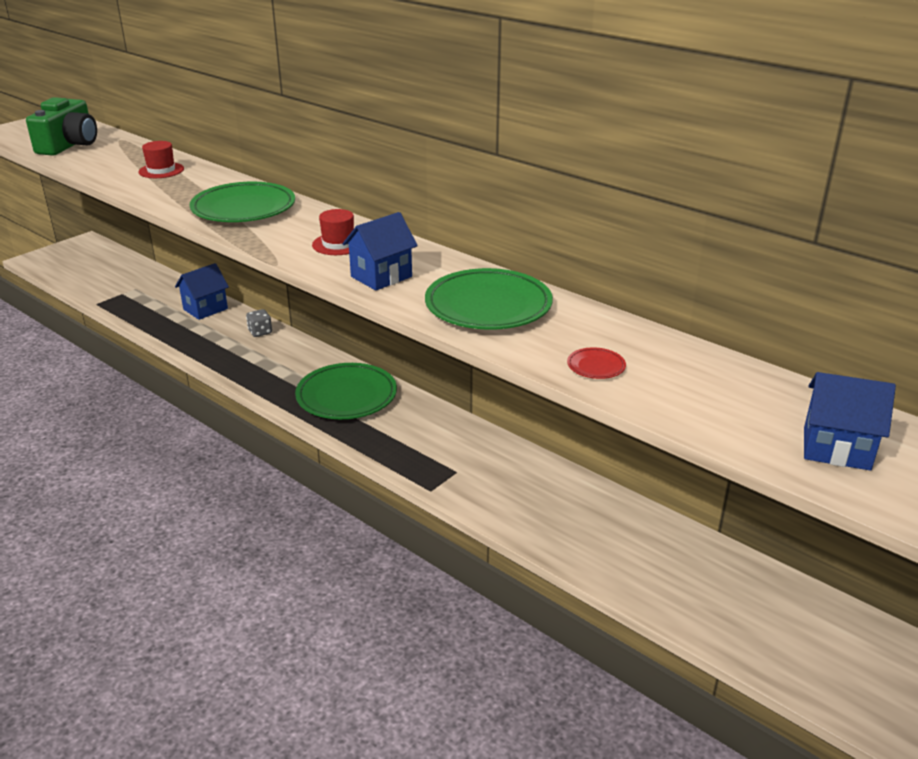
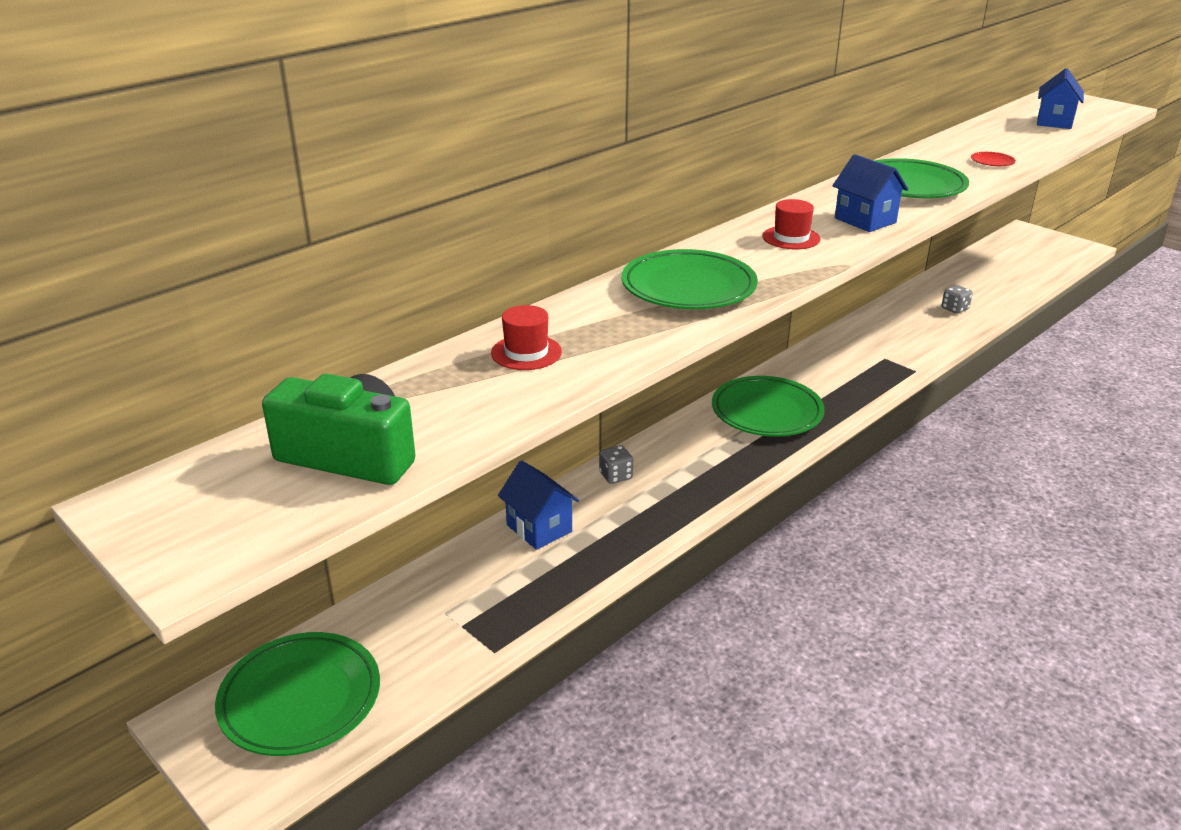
camera: 85 degrees left, 0 degrees up
none -> green plate [215,632,380,756]
none -> grey dice [942,285,973,314]

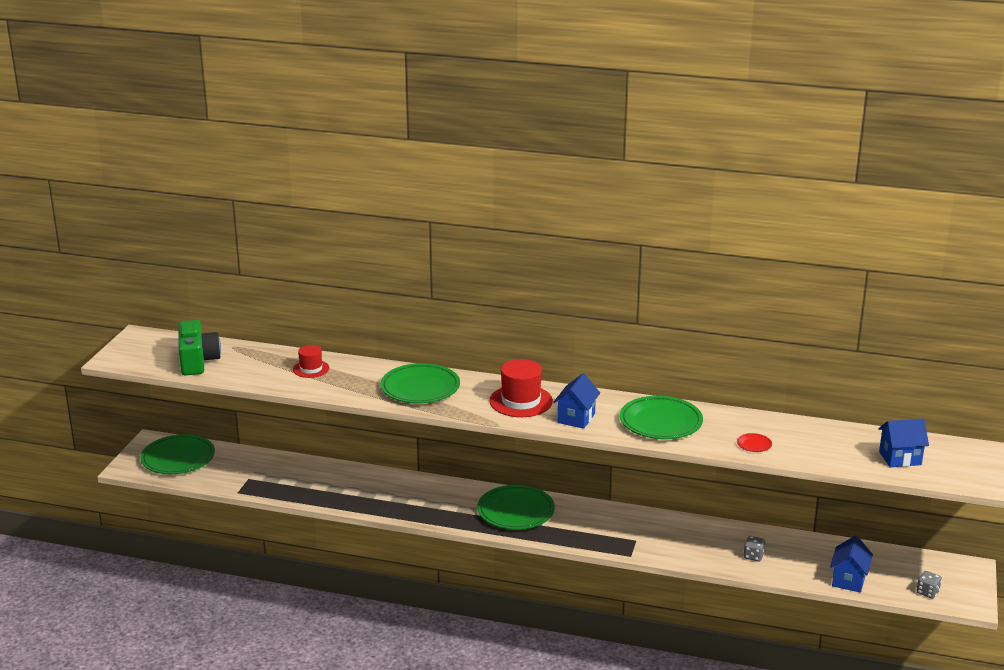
camera: 60 degrees right, 5 degrees down
blue house [498,460,579,550] -> blue house moved to [830,535,873,593]
grey dice [599,445,633,484] -> grey dice moved to [916,571,942,599]
red hat [762,199,820,249] -> red hat [490,359,553,417], size x1.67

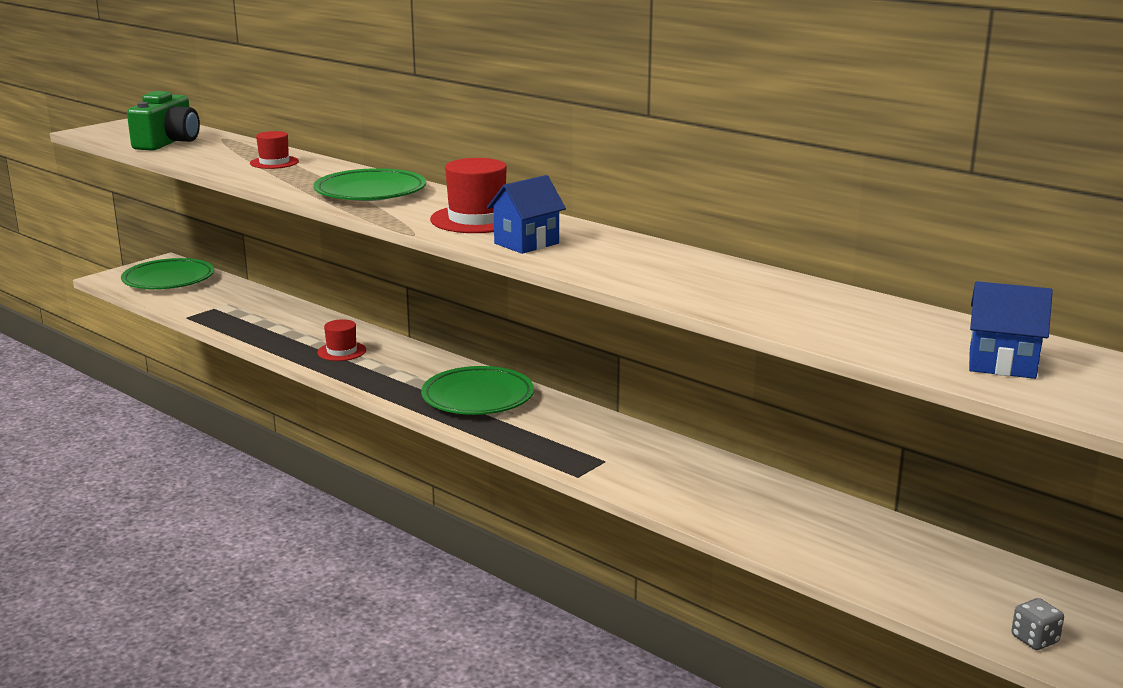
camera: 25 degrees right, 5 degrees down
green plate [620,396,703,439] -> none
red plate [737,433,772,452] -> none
grey dice [743,536,765,562] -> none
blue house [830,535,873,593] -> none
none -> red hat [317,319,366,361]

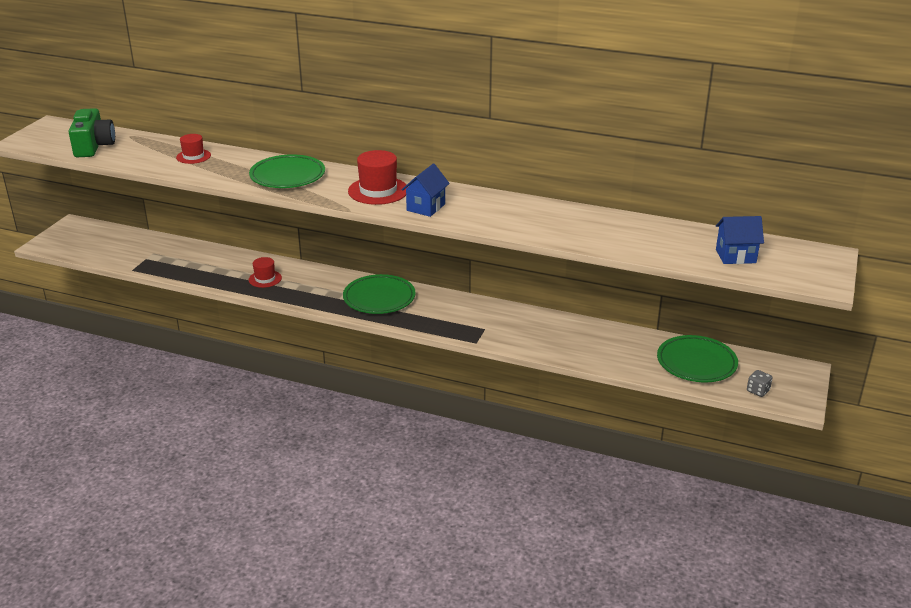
camera: 20 degrees left, 10 degrees up
green plate [121,258,214,289] -> green plate moved to [657,335,738,382]

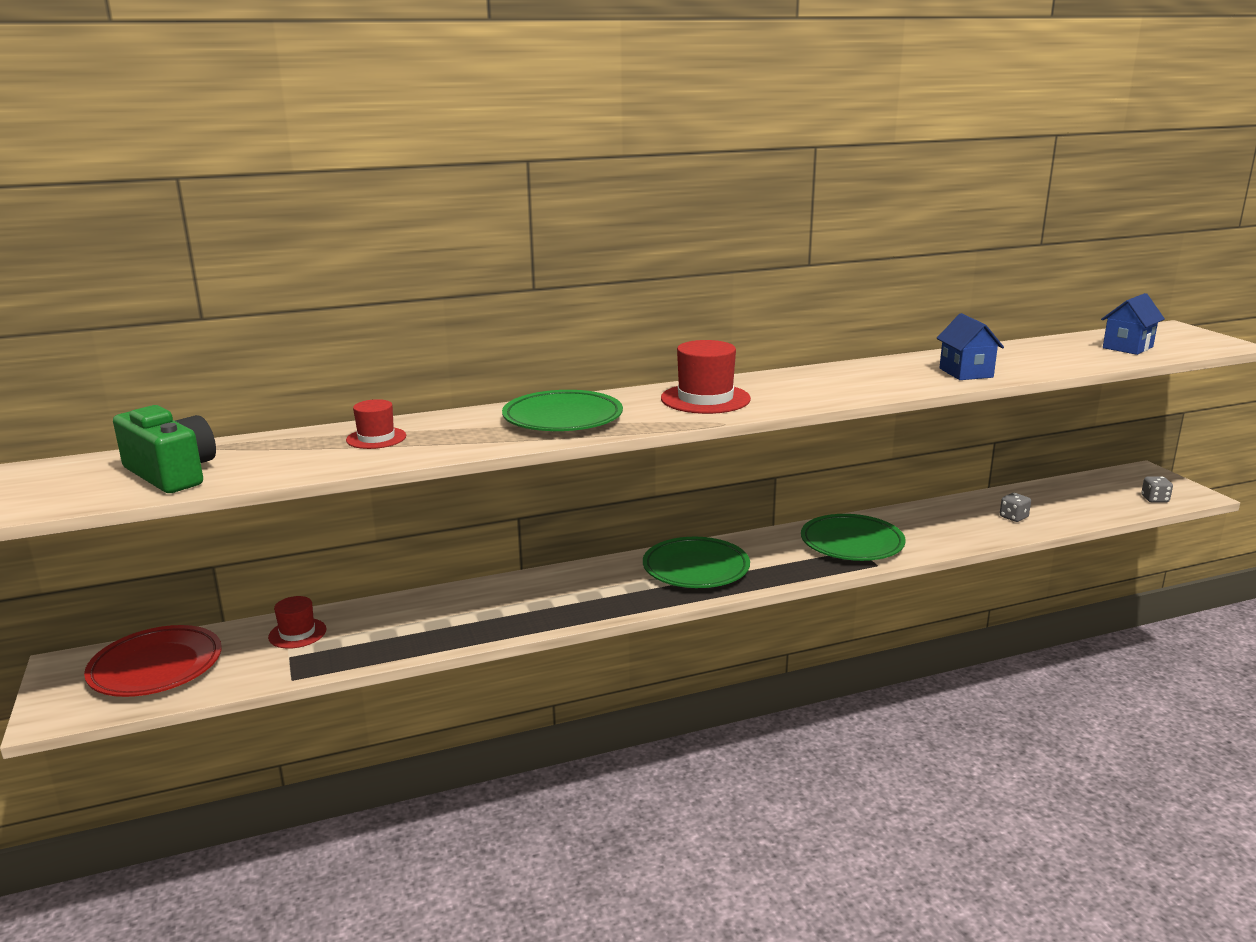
camera: 40 degrees left, 10 degrees down
red hat [249,257,282,288] -> red hat moved to [268,596,326,649]
blue house [402,164,450,217] -> blue house moved to [937,313,1004,380]
green plate [657,335,738,382] -> green plate moved to [801,514,906,561]
none -> red plate [84,625,222,697]
none -> grey dice [1000,493,1031,522]

